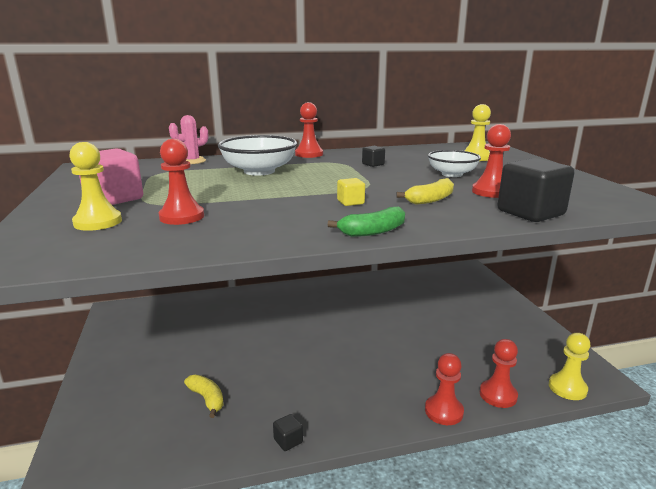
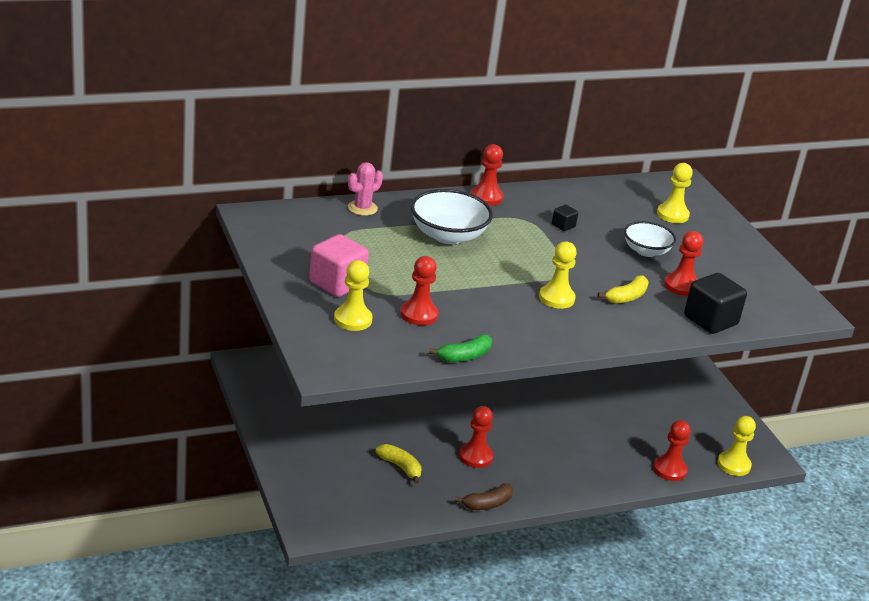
camera: 10 degrees left, 10 degrees up
black cube [273,414,303,451] -> brown banana [455,483,513,510]
green banana [328,207,405,237] -> green banana moved to [429,334,492,362]
yellow cube [337,178,365,206] -> yellow pawn [539,242,577,309]
red pawn [425,353,464,425] -> red pawn moved to [459,406,494,468]

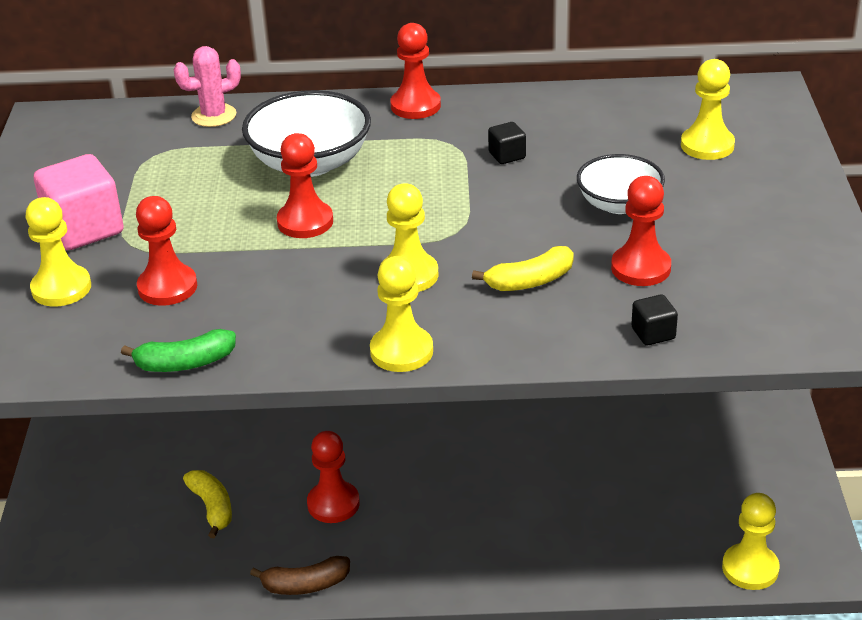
camera: 25 degrees right, 5 degrees up
red pawn [653,420,691,481] -> red pawn moved to [277,133,333,238]
black cube [684,273,747,334] -> black cube [631,294,678,345], size x0.48
none -> yellow pawn [370,256,433,372]

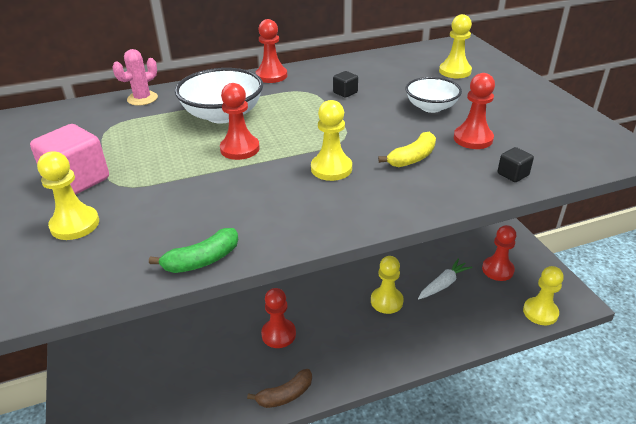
camera: 20 degrees left, 0 degrees up
red pawn [136,196,197,306] -> red pawn moved to [482,225,516,281]
yellow banana [183,470,232,538] -> none
yellow pawn [370,256,433,372] -> yellow pawn moved to [371,256,404,314]
none -> white carrot [418,259,472,299]

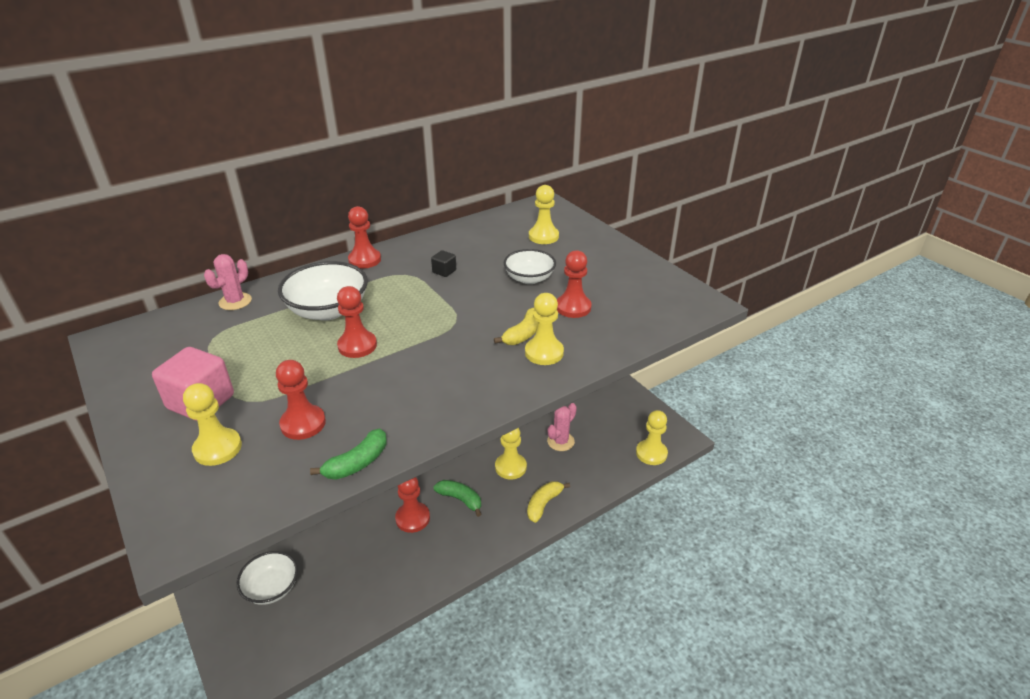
camera: 15 degrees left, 0 degrees up
brown banana [247,369,312,408] -> none
yellow pawn [311,100,352,181] -> yellow pawn moved to [525,293,564,365]
white carrot [418,259,472,299] -> pink cactus [547,403,577,451]
red pawn [482,225,516,281] -> red pawn moved to [276,360,326,440]
black cube [498,147,534,182] -> none
none -> white bowl [236,551,298,605]
none -> green banana [433,480,481,517]
none -> yellow banana [527,481,570,523]

